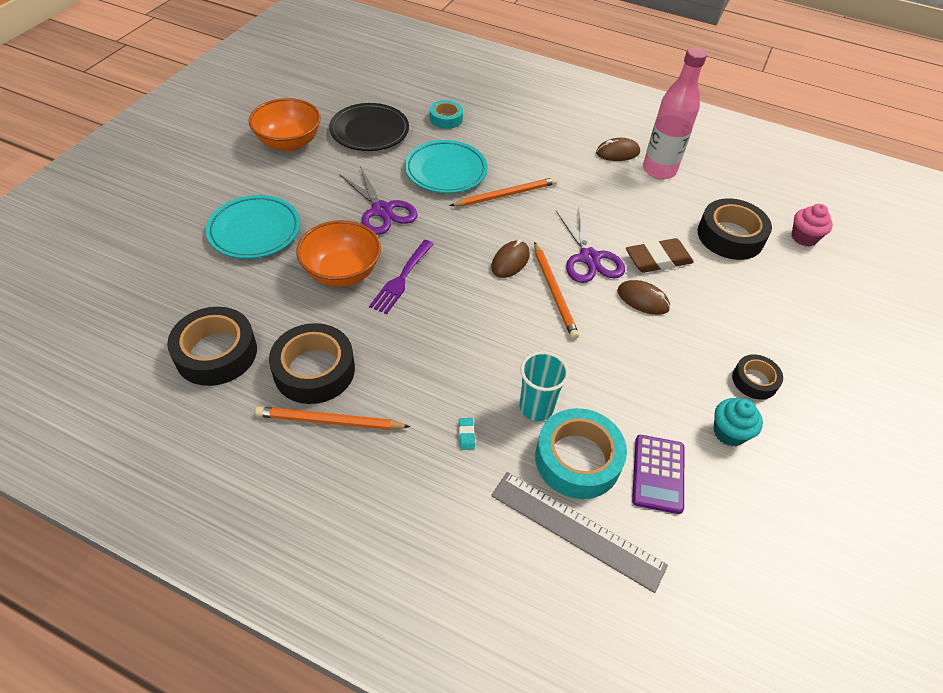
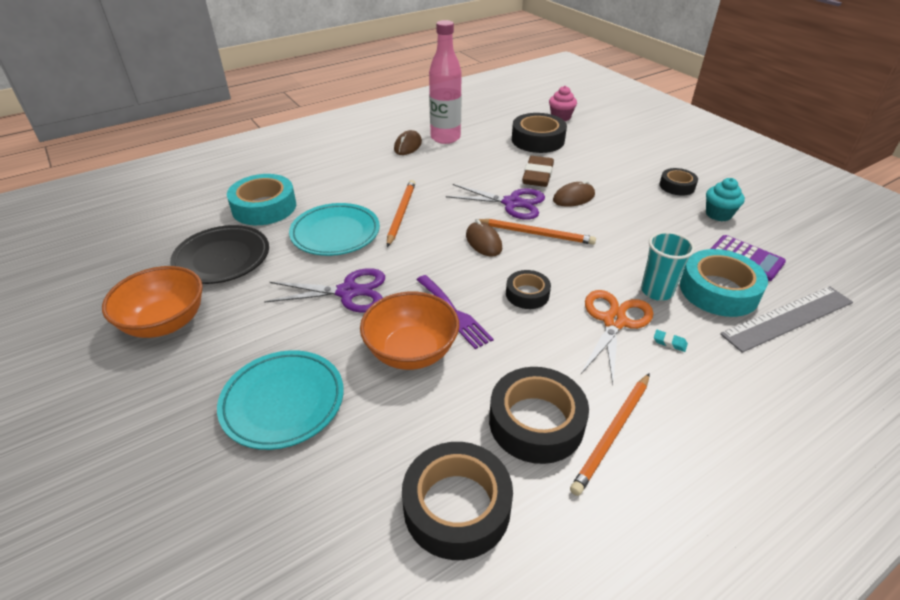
camera: 55 degrees left, 10 degrees down
turquoise tape [430,100,463,129] -> turquoise tape [227,174,296,225], size x1.74
none -> black tape [506,270,551,309]
none -> orange scissors [580,290,653,384]

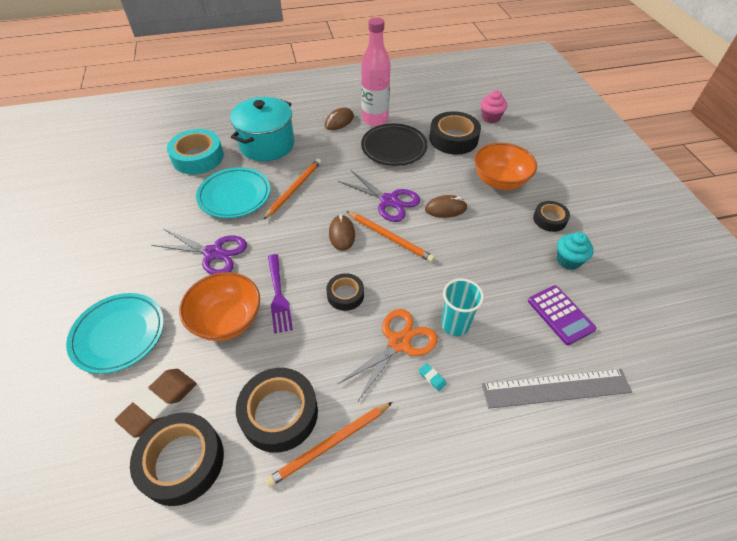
camera: 20 degrees right, 10 degrees up
orange bowl [102,266,203,338] -> orange bowl moved to [474,143,537,190]
black plate [170,225,269,284] -> black plate moved to [361,123,428,166]
brown eraser [522,156,554,187] -> brown eraser moved to [115,369,197,438]
turquoise tape [680,249,768,317] -> none
none -> turquoise pot [230,97,294,161]

